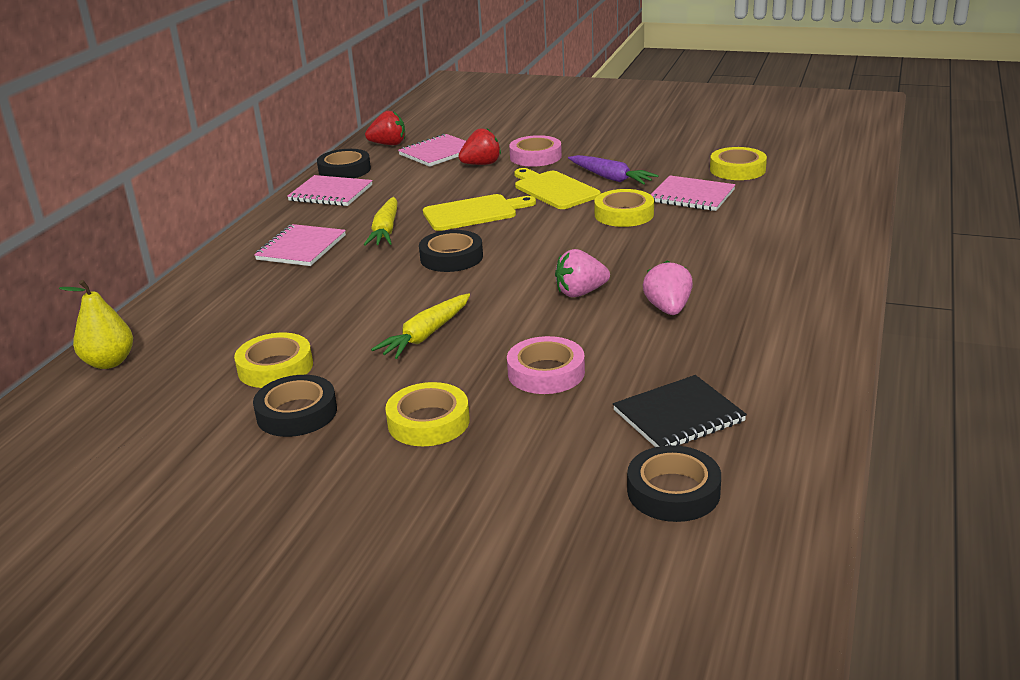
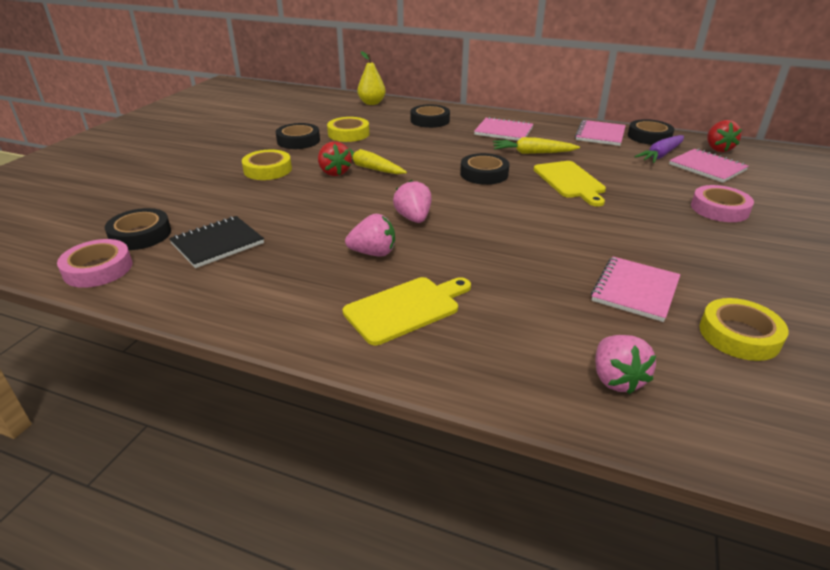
camera: 90 degrees right, 5 degrees up
red strawberry [459,128,501,165] -> red strawberry moved to [318,142,352,176]
pink tape [507,336,585,394] -> pink tape moved to [57,239,132,288]
yellow cutting board [514,168,601,209] -> yellow cutting board moved to [343,277,471,345]
purple carrot [568,155,659,184] -> purple carrot moved to [635,135,684,163]
yellow tape [594,189,654,227] -> none
black notebook [613,375,747,447] -> black notebook turned 75 degrees clockwise [169,216,264,268]
none -> black tape [411,104,450,128]
none -> pink strawberry [595,335,656,394]

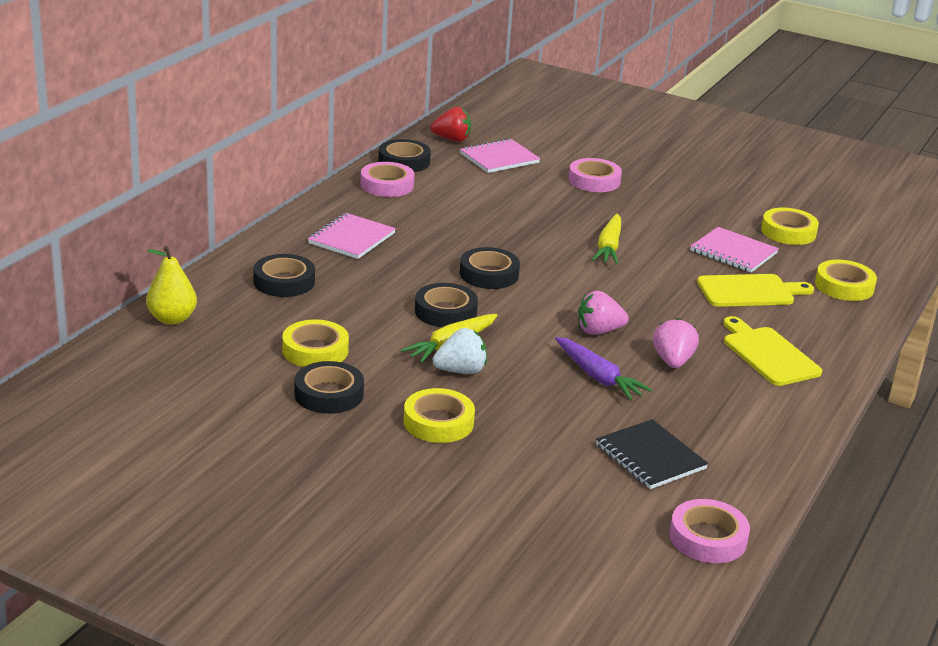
camera: 85 degrees left, 5 degrees down
black tape [105,208,171,250] -> black tape moved to [415,283,478,327]
red strawberry [318,142,352,176] -> white strawberry [433,328,487,374]
yellow carrot [493,137,580,154] -> yellow carrot moved to [592,214,621,264]
yellow cutting board [534,161,606,206] -> yellow cutting board moved to [697,274,814,307]
pink notebook [575,120,626,146] -> pink tape [361,162,415,197]
pink strawberry [595,335,656,394] -> yellow tape [815,260,877,301]
purple carrot [635,135,684,163] -> purple carrot moved to [555,337,652,400]

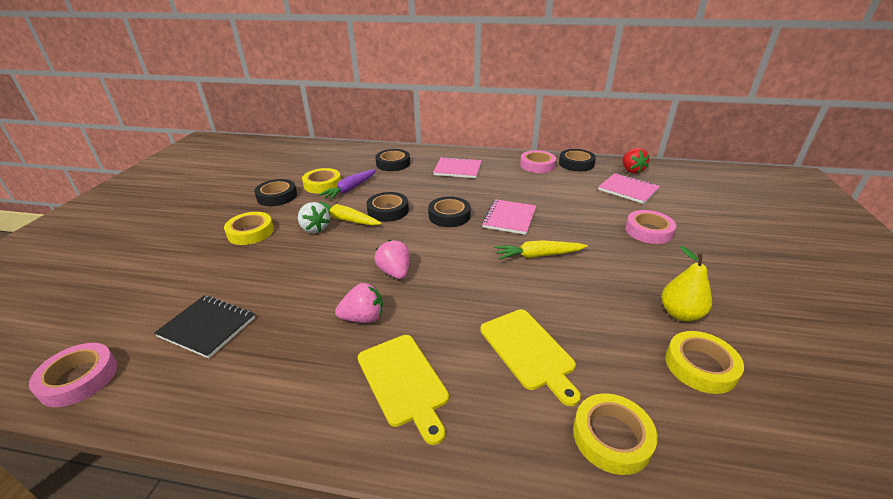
camera: 75 degrees right, 5 degrees up
yellow pear [146,246,197,325] -> yellow pear moved to [661,246,712,322]
purple carrot [555,337,652,400] -> purple carrot moved to [319,169,376,200]
black notebook [596,419,708,489] -> black notebook turned 75 degrees clockwise [154,296,255,359]
pink notebook [690,227,779,272] -> pink notebook moved to [482,199,536,235]
yellow cutting board [723,316,822,386] -> yellow cutting board turned 105 degrees clockwise [358,335,449,445]

